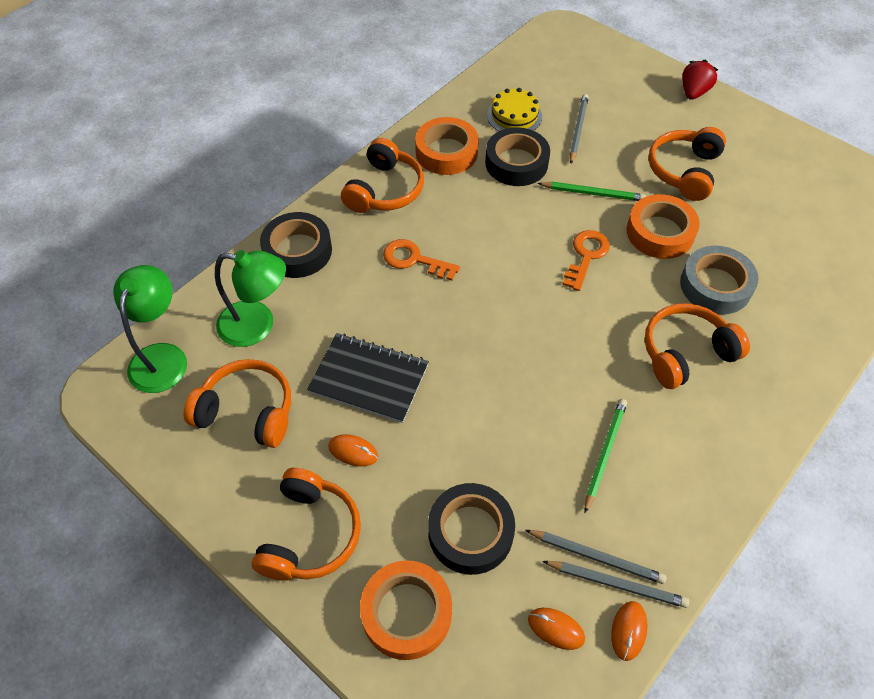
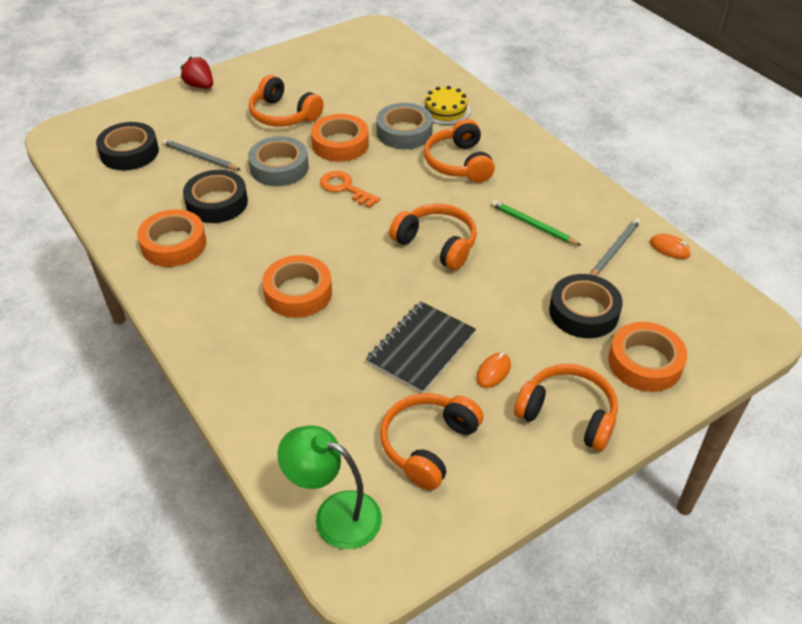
camera: 75 degrees left, 10 degrees down
green lamp [215,250,286,347] -> none
black tape [260,212,332,278] -> black tape moved to [96,122,159,171]
orange headphones [341,138,424,213] -> orange headphones moved to [389,204,477,270]
orange key [383,239,460,281] -> orange tape [262,255,332,318]
yellow cake [487,88,542,131] -> yellow cake moved to [422,86,471,125]
orange mouse [528,608,585,650] -> none
green pencil [537,182,646,201] -> grey tape [248,136,309,186]
grey pencil [542,561,689,608] -> none

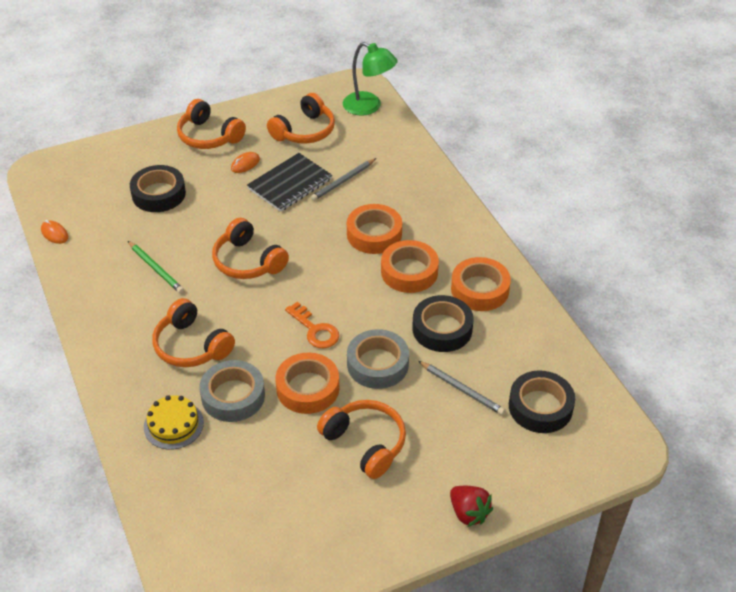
camera: 170 degrees left, 0 degrees up
orange headphones [424,119,495,182] -> orange headphones turned 135 degrees clockwise [152,298,235,367]
grey pencil [590,218,640,276] -> grey pencil moved to [311,158,376,201]
orange tape [608,322,687,392] -> orange tape moved to [381,240,439,293]

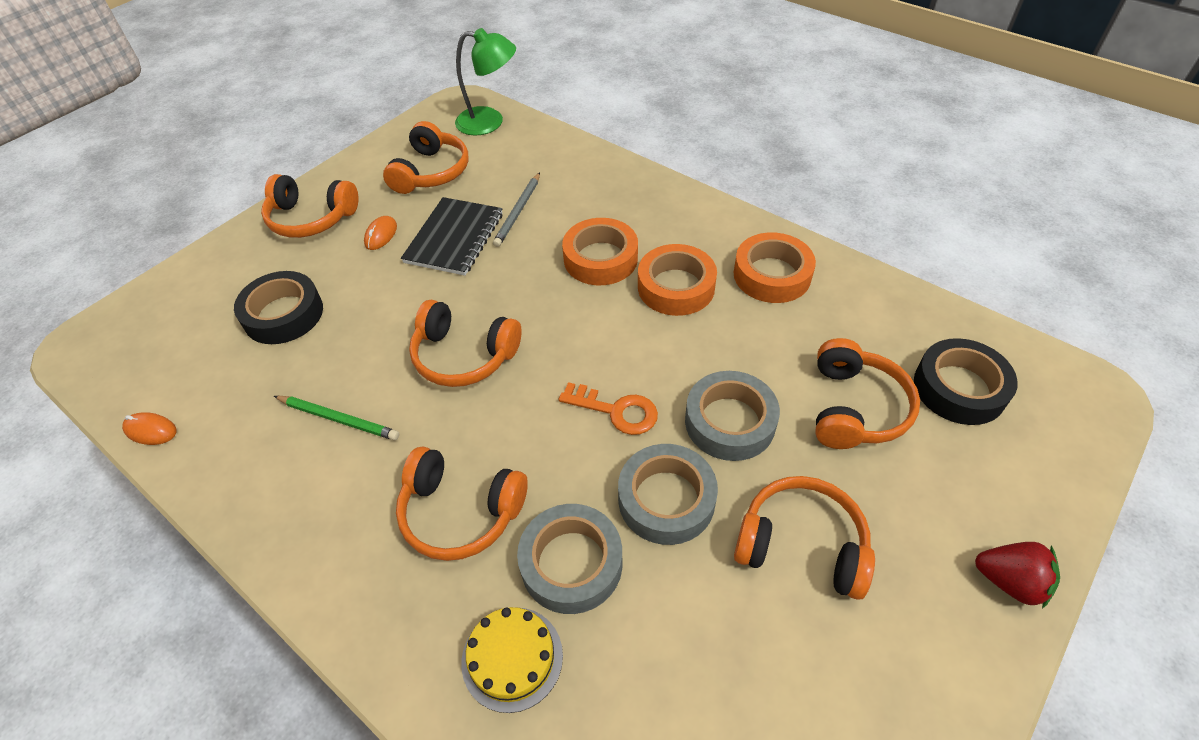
camera: 25 degrees left, 5 degrees up
orange tape [275,352,339,414] -> grey tape [618,444,718,545]
black tape [412,295,474,352] -> none
grey pencil [418,361,505,415] -> orange headphones [815,338,920,449]

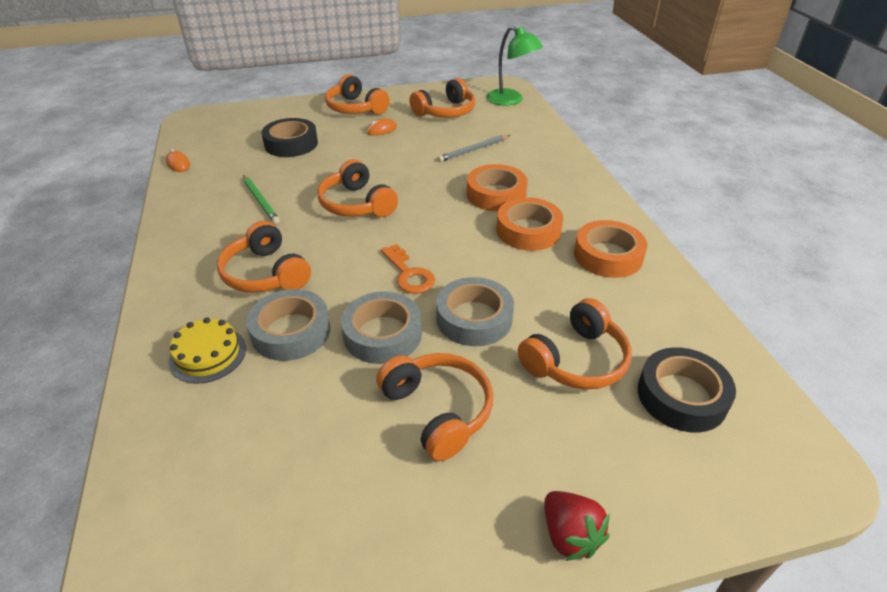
camera: 35 degrees right, 10 degrees down
black notebook [401,197,503,276] -> none

